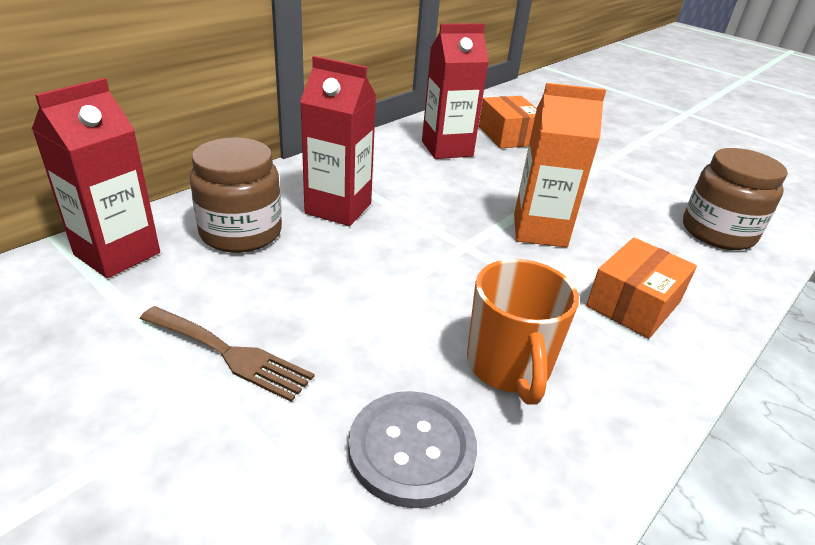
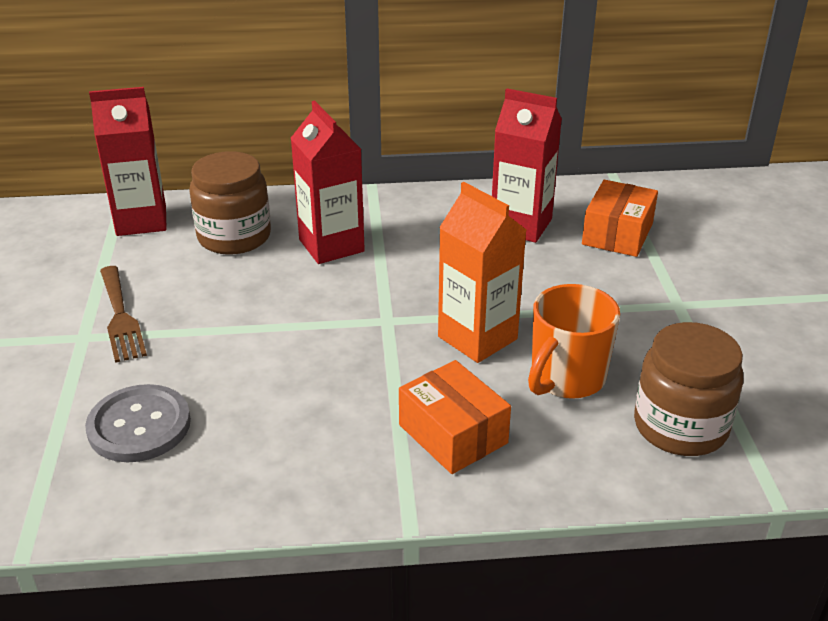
camera: 45 degrees right, 0 degrees up
orange mug [467,259,579,405] -> orange mug moved to [528,284,620,399]
orange box [586,238,697,339] -> orange box turned 60 degrees clockwise [399,360,511,474]

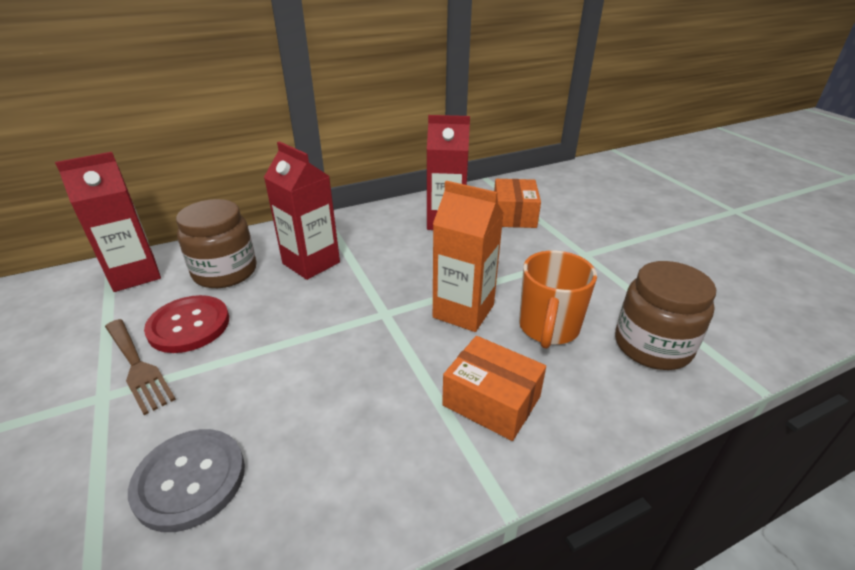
camera: 20 degrees left, 0 degrees up
none -> red button [144,295,229,353]

